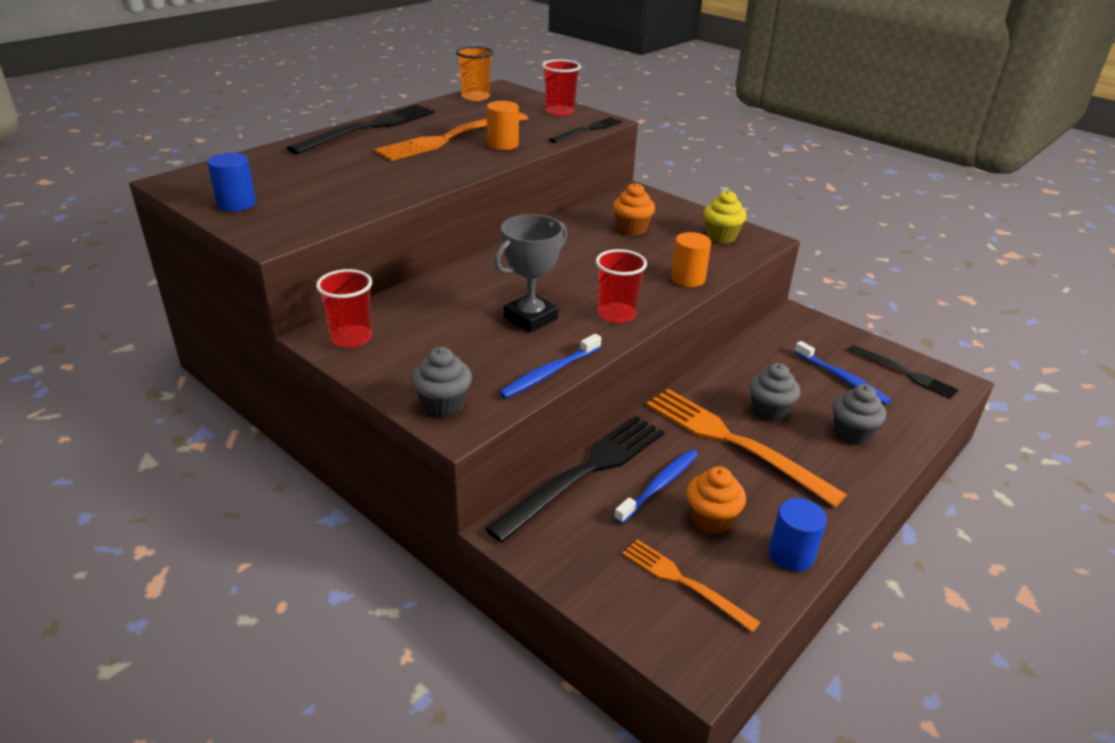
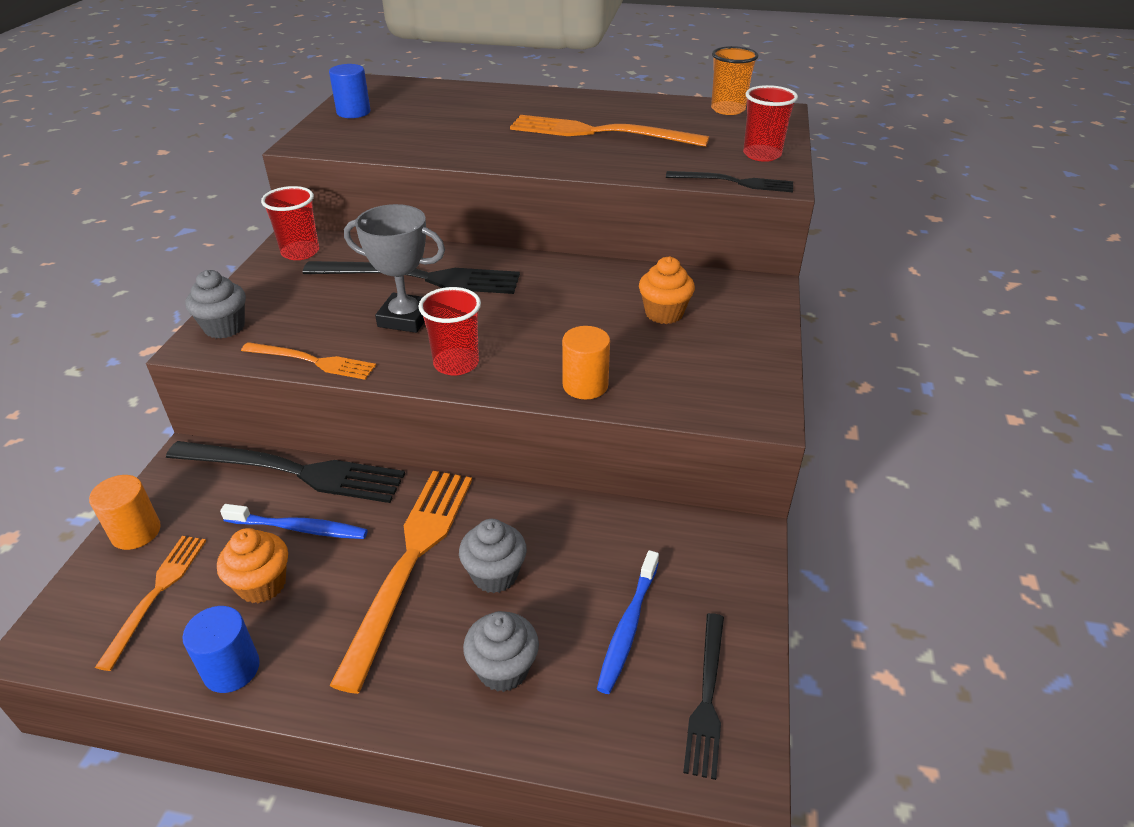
camera: 60 degrees right, 5 degrees up
black fork [287,104,435,154] -> black fork moved to [303,261,520,294]
orange cylinder [486,101,519,150] -> orange cylinder moved to [89,475,161,550]
blue toothbrush [499,334,601,398] -> orange fork [241,342,376,380]
yellow cupcake [703,190,747,243] -> none

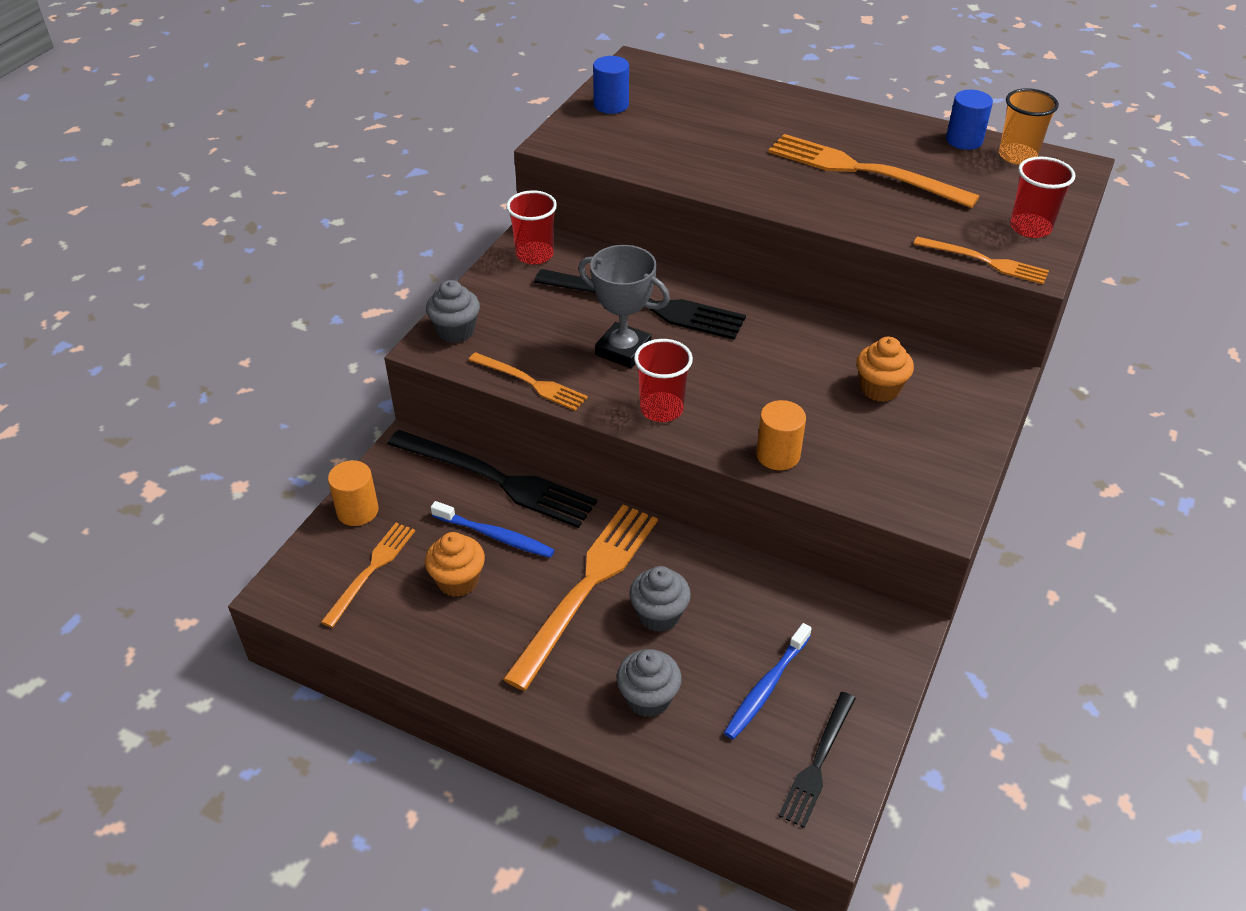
camera: 15 degrees right, 5 degrees up
blue cylinder [182,606,260,693] -> blue cylinder moved to [946,90,993,150]
black fork [666,171,793,192] -> orange fork [914,236,1049,284]

